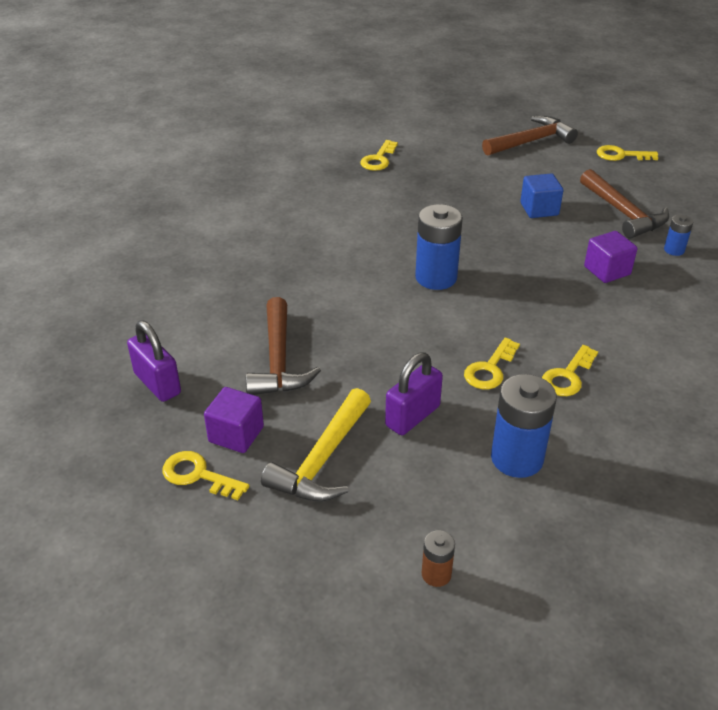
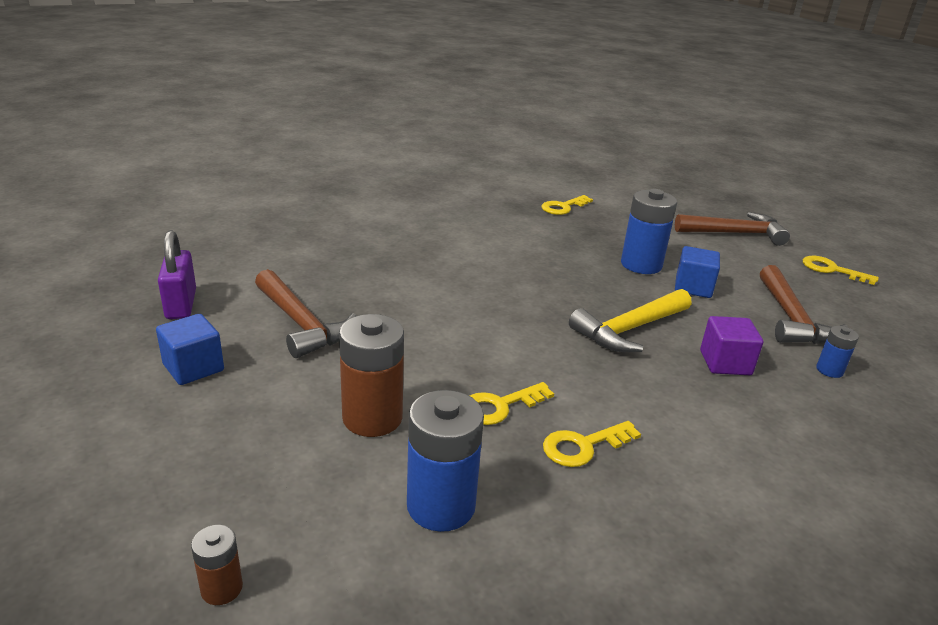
camera: 25 degrees right, 10 degrees down
yellow key [162,451,249,500] -> none
purple cube [204,387,264,453] -> blue cube [156,314,224,385]
brown hammer [246,297,321,395] -> brown hammer turned 60 degrees counterclockwise [255,269,356,358]
yellow hammer [261,388,371,502] -> yellow hammer moved to [569,289,691,352]
purple padlock [385,352,443,435] -> brown battery [339,314,404,437]
blue battery [415,204,463,290] -> blue battery moved to [621,189,677,274]

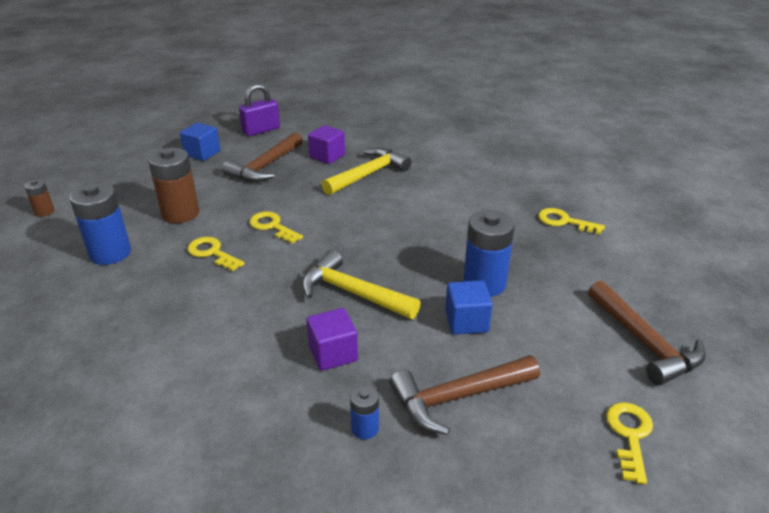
camera: 70 degrees right, 5 degrees up
yellow key [543,421,641,467] -> yellow key moved to [249,212,303,244]
none -> purple cube [308,125,345,164]
none -> yellow hammer [322,148,411,195]

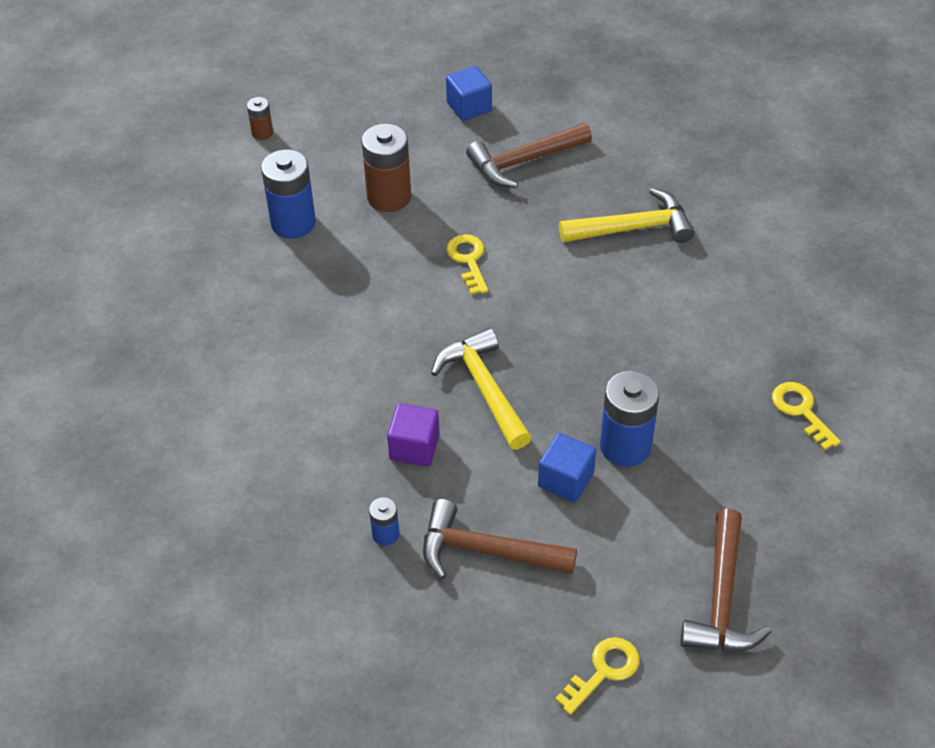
camera: 35 degrees right, 15 degrees up
yellow key [187,237,245,271] -> none
purple padlock [239,84,280,136] -> none
purple cube [308,125,345,164] -> none

